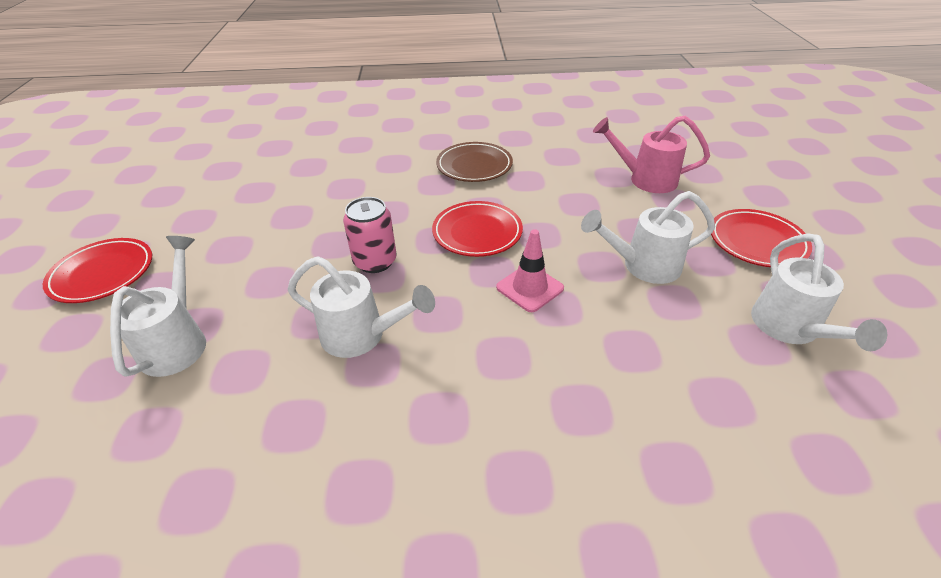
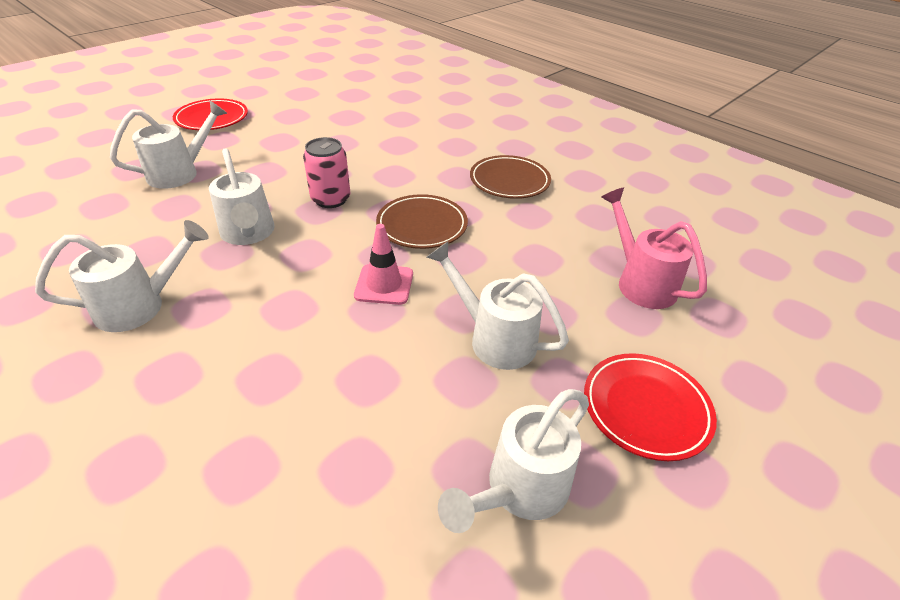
camera: 45 degrees right, 0 degrees up
red plate [432,201,523,257] -> brown plate [376,194,468,249]
none -> white watering can [35,220,209,332]

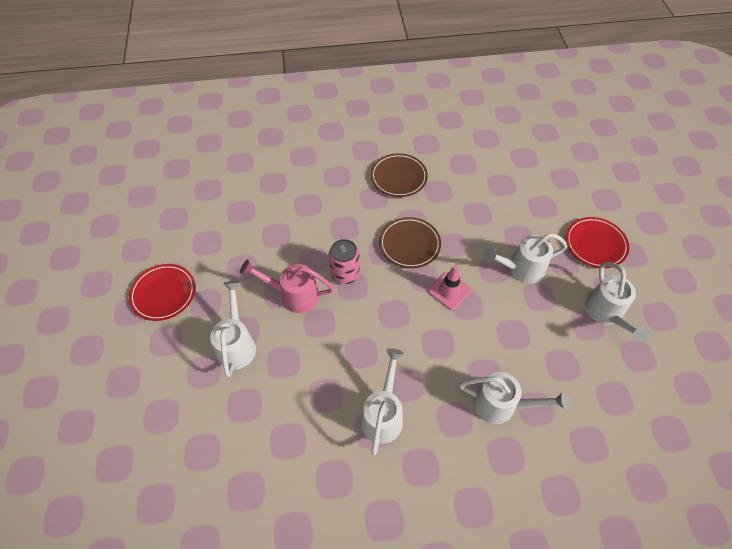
camera: 50 degrees left, 15 degrees up
white watering can [209,148,275,245] -> white watering can moved to [459,372,569,424]
pink watering can [601,187,707,309] -> pink watering can moved to [240,259,334,313]

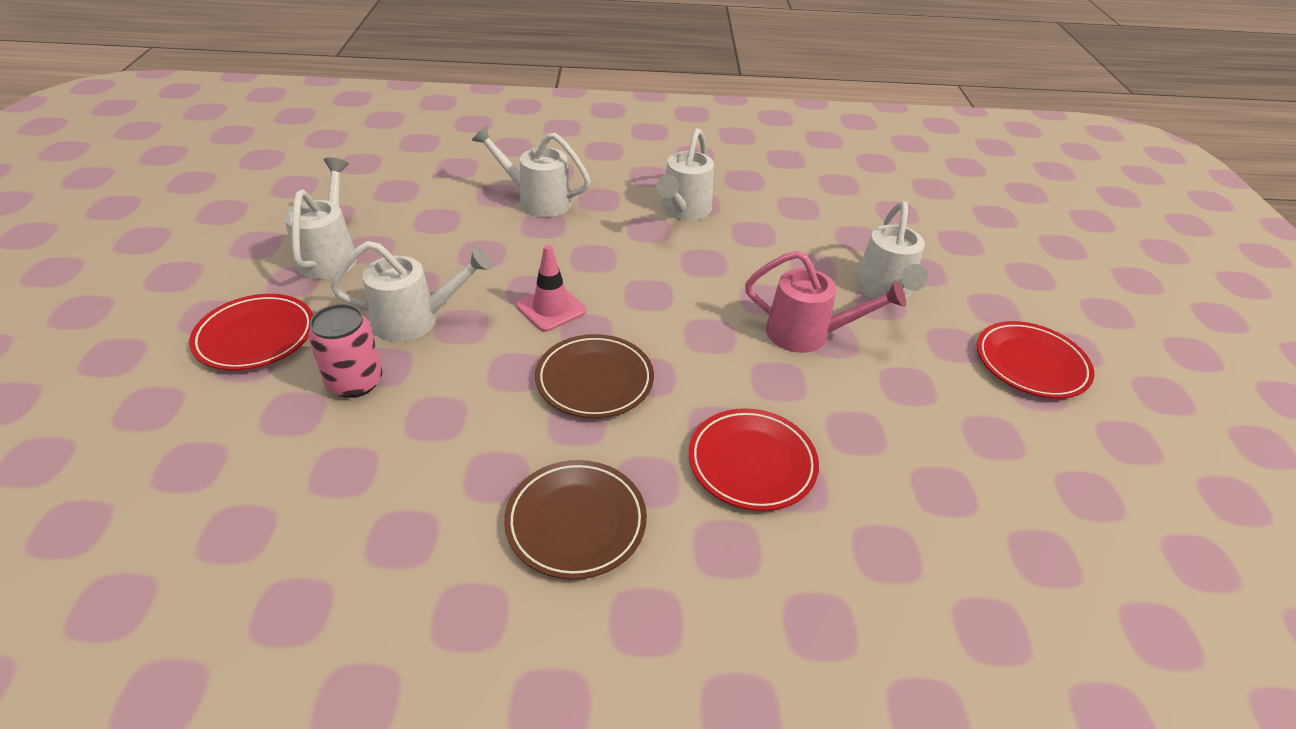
camera: 175 degrees left, 15 degrees down
pink can [329,239,360,284] -> pink can moved to [308,304,383,398]
none -> red plate [689,408,819,511]

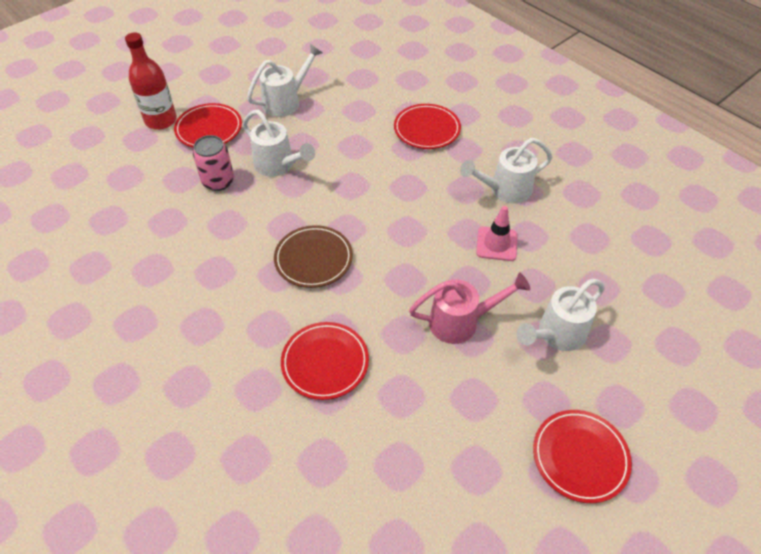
camera: 50 degrees right, 10 degrees up
white watering can [471,125,591,217] -> red plate [394,104,461,149]
brown plate [504,460,647,580] -> none
pink traffic cone [516,245,586,332] -> pink traffic cone moved to [476,206,517,261]
pink watering can [745,251,906,353] -> pink watering can turned 75 degrees counterclockwise [409,272,530,344]
none -> red bottle [125,32,177,130]

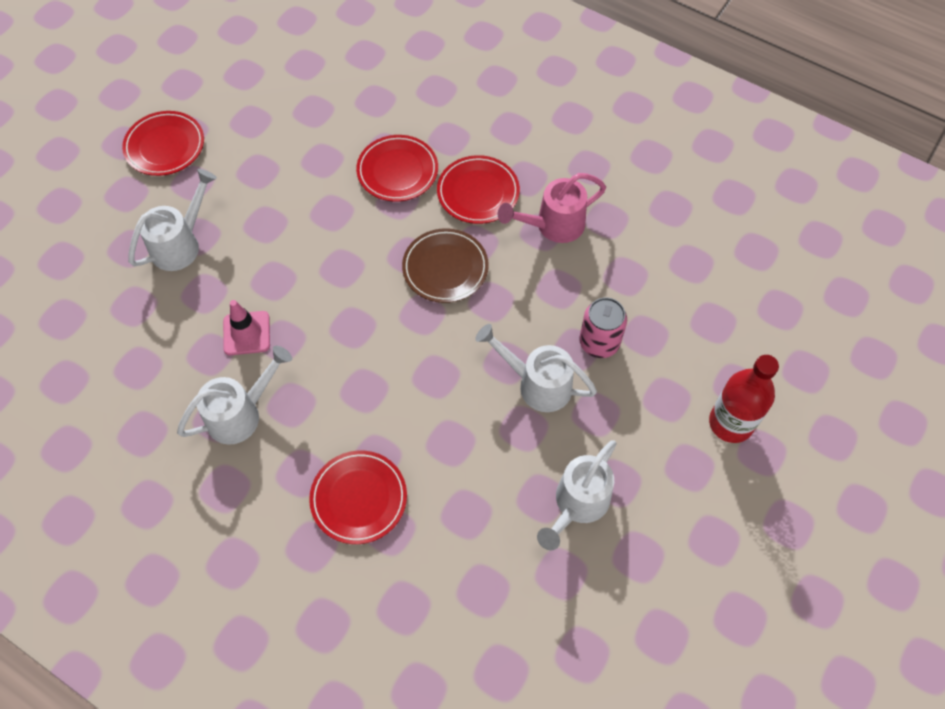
camera: 165 degrees right, 10 degrees up
red plate [174,103,242,148] -> red plate moved to [437,155,520,224]
pink watering can [409,272,530,344] -> pink watering can moved to [498,173,606,243]

